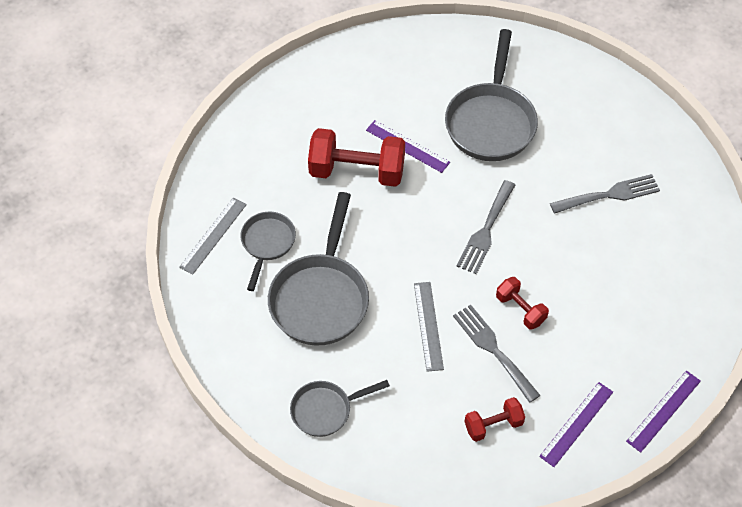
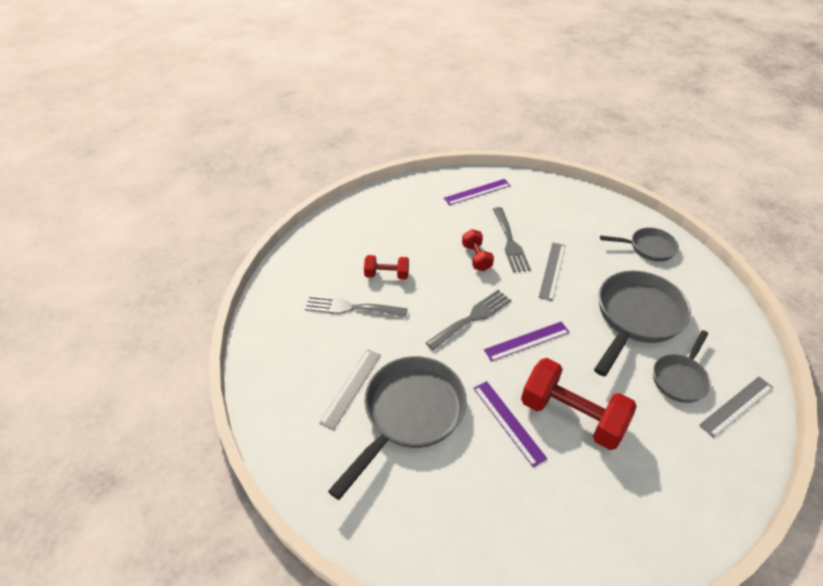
camera: 155 degrees left, 10 degrees down
red dumbbell [464,397,525,442] -> red dumbbell moved to [364,255,409,280]
purple ruler [626,370,701,453] -> purple ruler moved to [484,322,570,361]
none -> grey ruler [319,349,381,430]

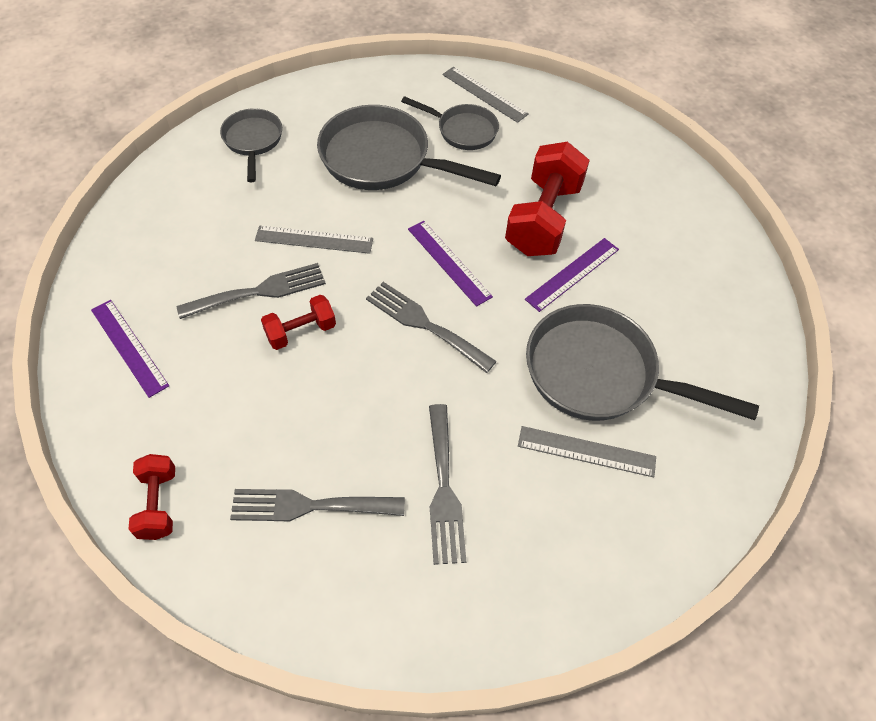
camera: 105 degrees left, 10 degrees up
red dumbbell [364,255,409,280] -> red dumbbell moved to [128,454,175,540]
none -> grey fork [230,489,405,521]

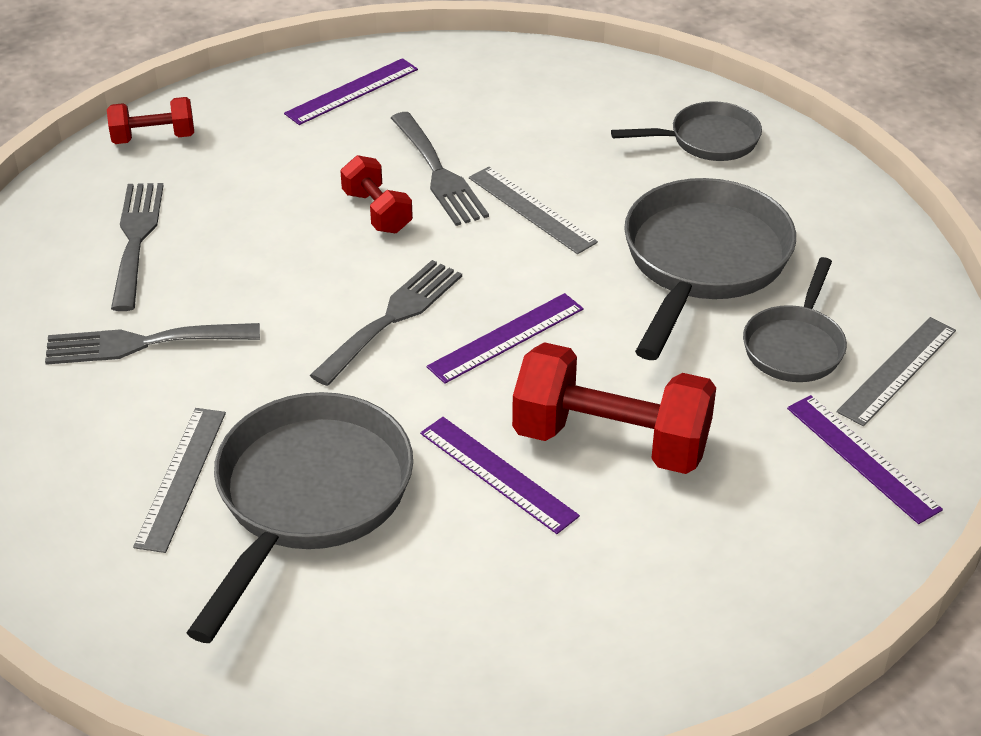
camera: 90 degrees right, 15 degrees down
grey ruler [255,226,373,254] -> grey ruler turned 45 degrees counterclockwise [469,167,598,254]
none -> purple ruler [787,395,943,524]

